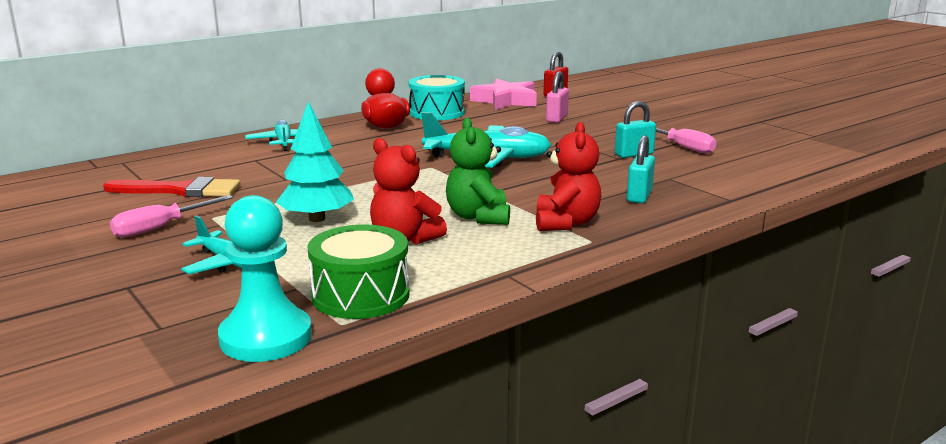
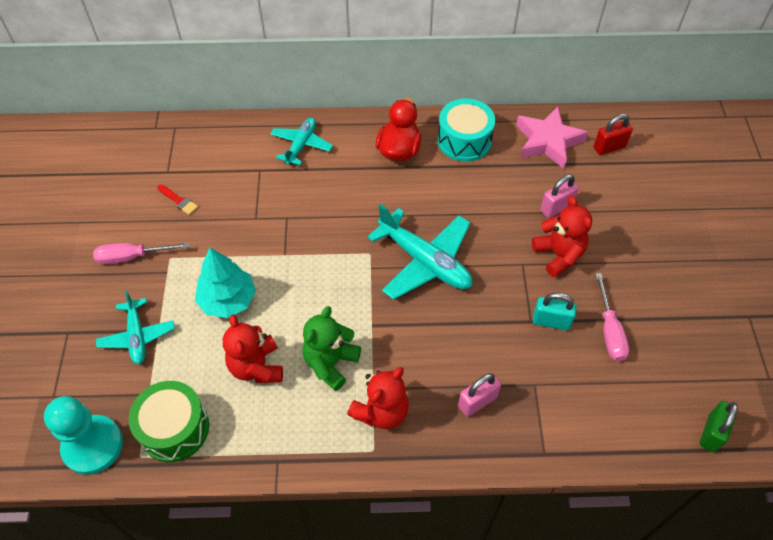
camera: 35 degrees right, 35 degrees up
red brush [103,177,240,197] -> red brush [157,185,198,215], size x0.49
turquoise padlock [627,135,655,203] -> pink padlock [458,373,501,417]
none -> red teddy bear [532,196,592,277]
none -> green padlock [700,401,738,452]

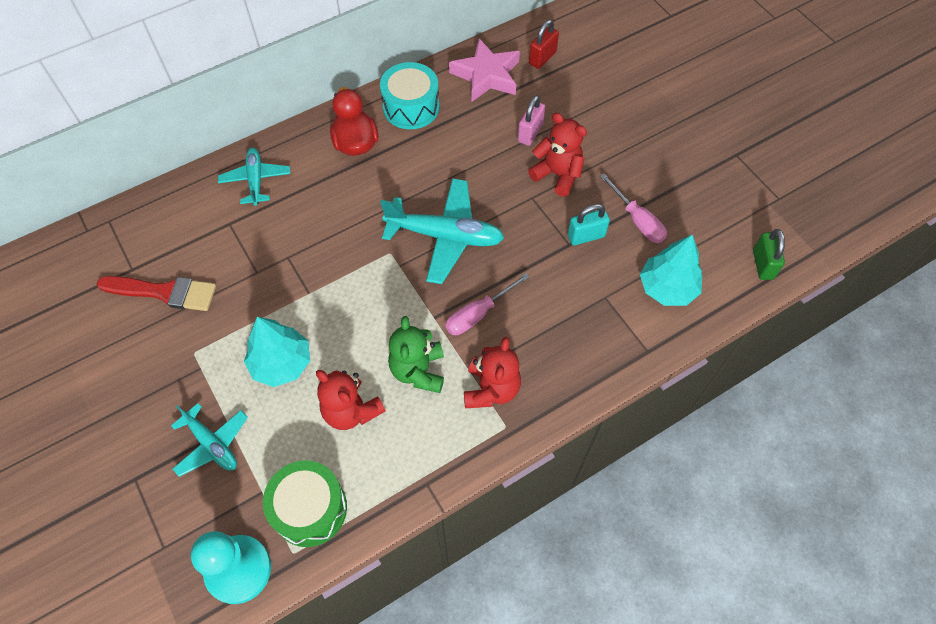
camera: 30 degrees left, 5 degrees up
pink screwdriver [93,243,189,264] -> pink screwdriver moved to [445,273,530,335]
red brush [157,185,198,215] -> red brush [97,276,216,311], size x2.05
pink padlock [458,373,501,417] -> none
none -> turquoise tree [640,235,702,306]

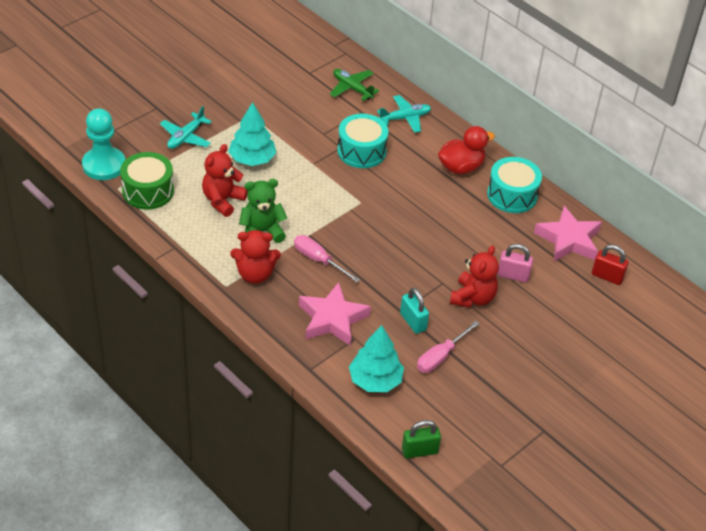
camera: 75 degrees right, 15 degrees down
red brush [97,276,216,311] -> none
turquoise plane [380,178,504,284] -> none
none -> pink star [299,282,371,346]
none -> green plane [330,69,379,101]
none -> turquoise drum [337,114,388,168]

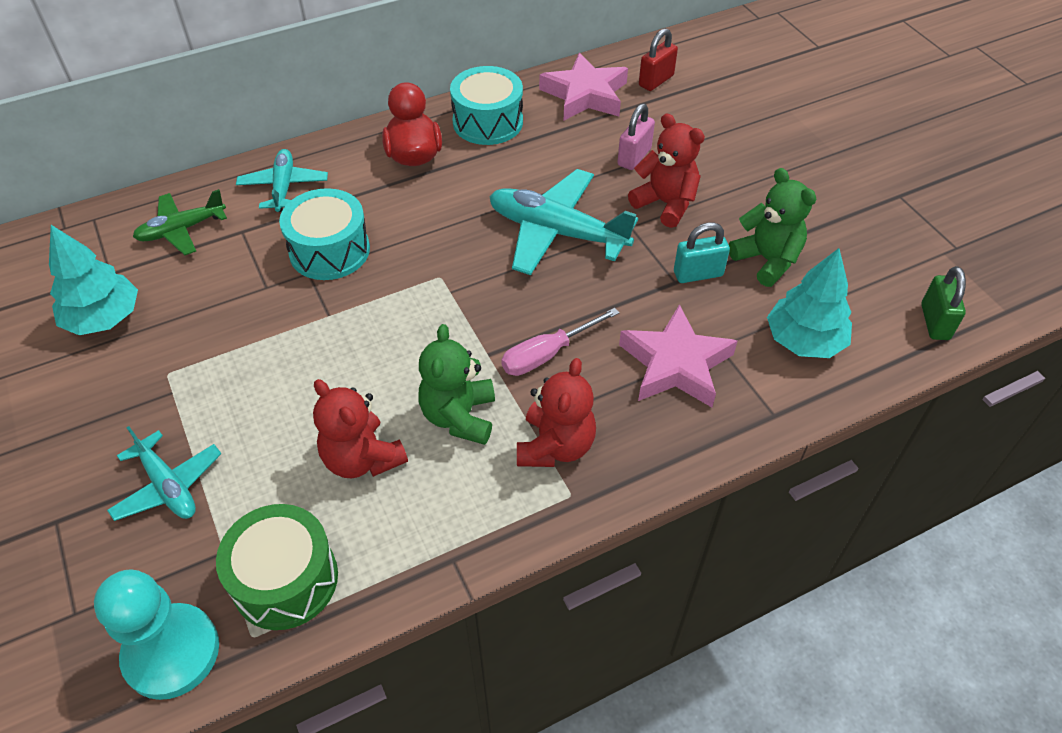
camera: 70 degrees left, 5 degrees up
turquoise tree [228,102,277,166] -> turquoise tree moved to [49,225,138,335]
pink screwdriver [417,321,480,373] -> green teddy bear [729,168,816,287]
none -> turquoise plane [489,169,638,275]

